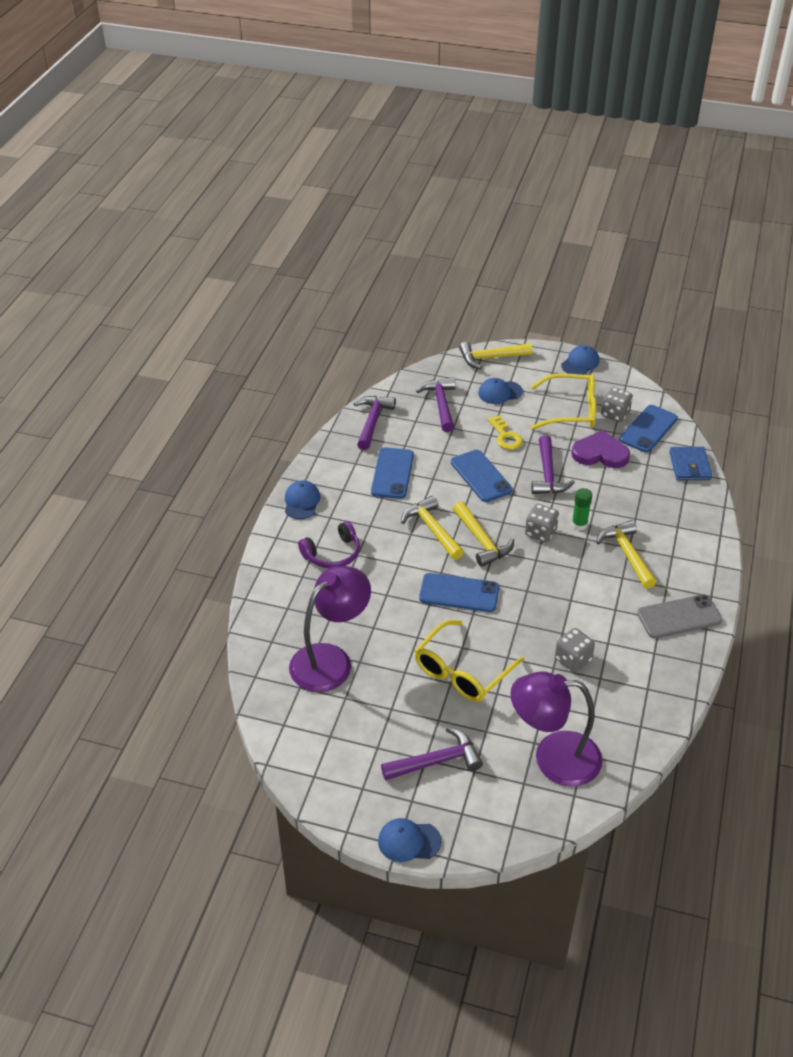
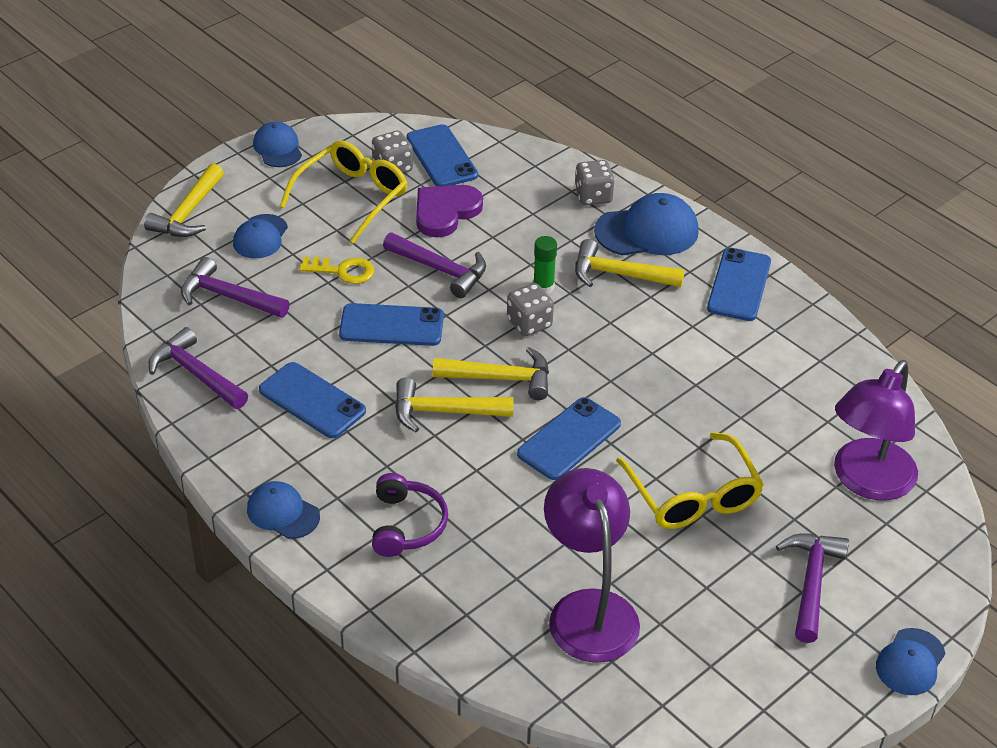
camera: 60 degrees left, 0 degrees up
grey dice [555,628,595,672] -> grey dice moved to [574,160,615,205]
grey phone [637,594,722,639] -> blue phone [707,248,771,321]
blue wallet [669,447,712,480] -> none
none -> blue cap [594,193,699,256]

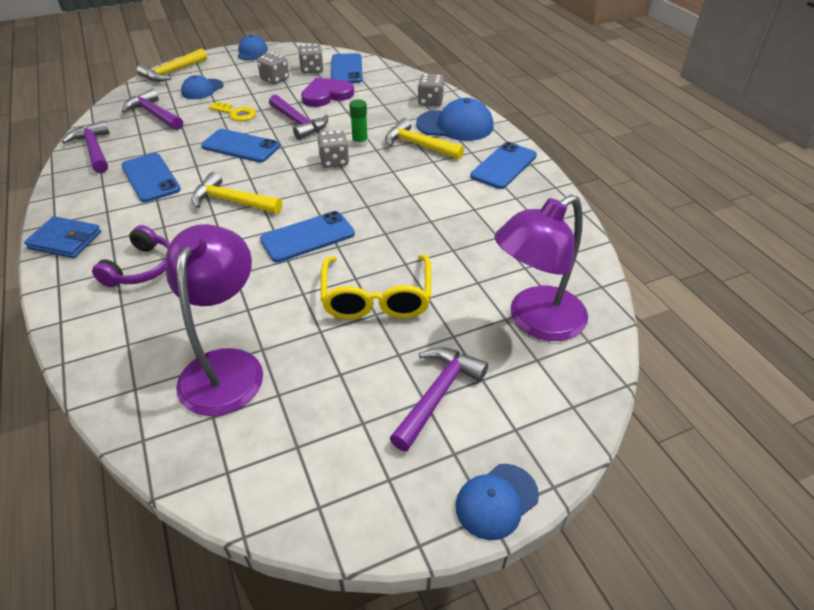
camera: 20 degrees right, 0 degrees up
blue cap [247,481,320,539] -> blue wallet [24,216,101,258]
yellow glasses [280,141,408,244] -> grey dice [257,52,289,84]
yellow hammer [433,347,549,400] -> none

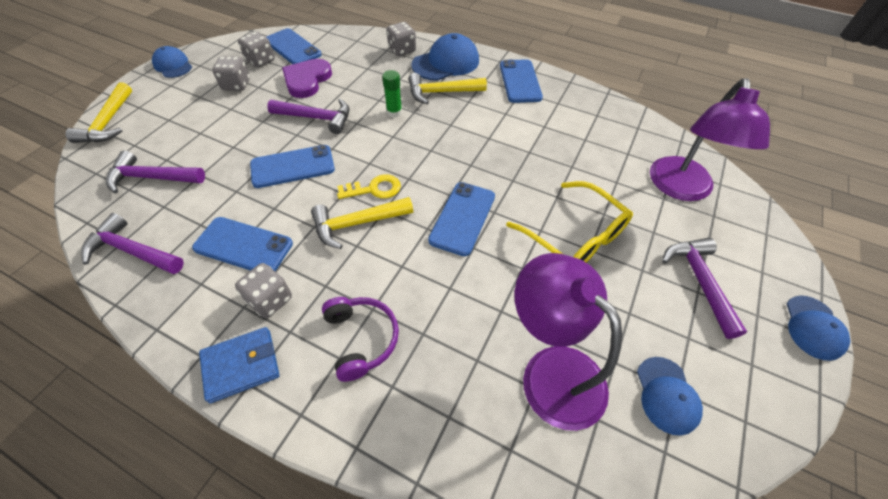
camera: 40 degrees left, 10 degrees up
blue cap [181,75,224,99] -> blue cap moved to [637,357,703,436]
yellow key [209,102,256,121] -> yellow key moved to [337,174,401,199]
grey dice [317,130,349,168] -> grey dice moved to [235,263,292,318]

